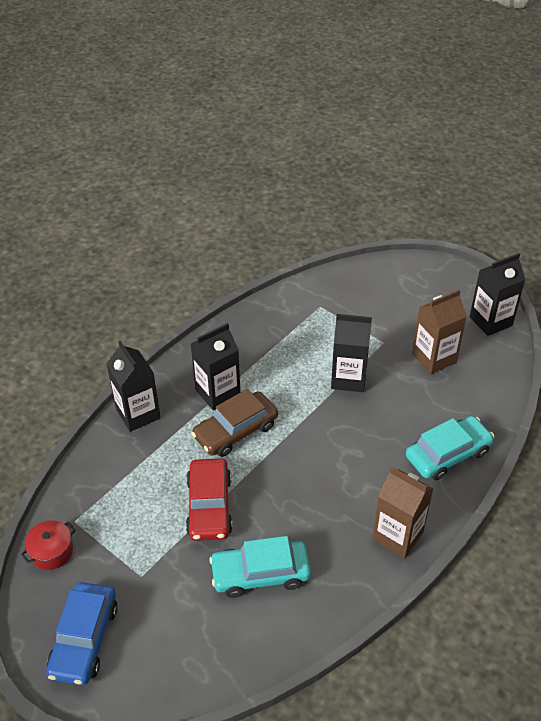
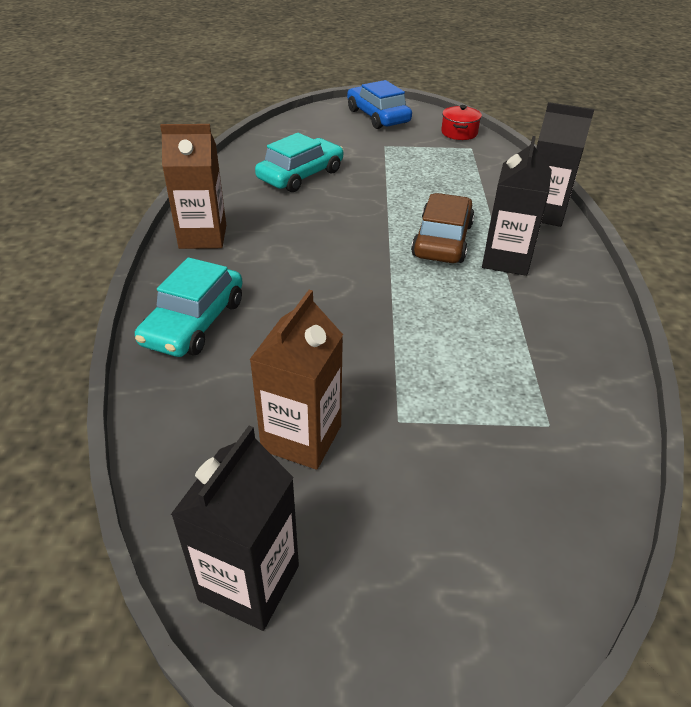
camera: 140 degrees right, 5 degrees down
red car [186,458,233,541] -> none
black carton [331,314,372,392] -> none

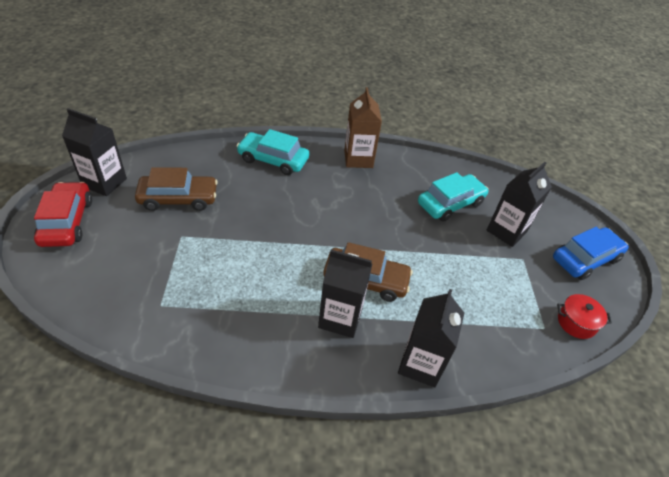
camera: 85 degrees right, 5 degrees up
brown carton [249,290,343,470] -> brown car [135,167,218,211]
turquoise car [255,133,343,192] -> turquoise car turned 75 degrees counterclockwise [418,172,489,222]
none -> red car [34,182,92,247]
none -> black carton [487,162,552,247]

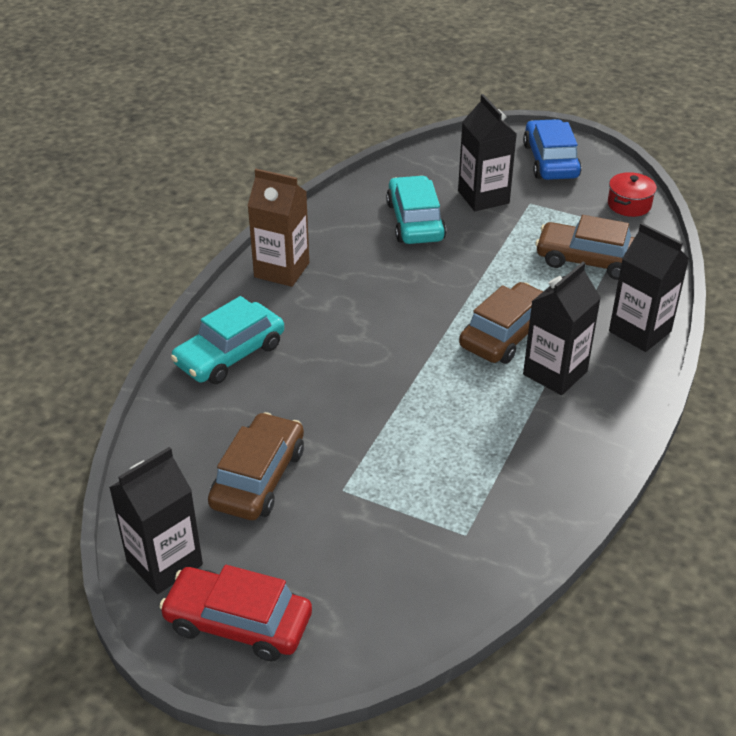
camera: 60 degrees left, 5 degrees down
none -> brown car [535,215,635,280]

